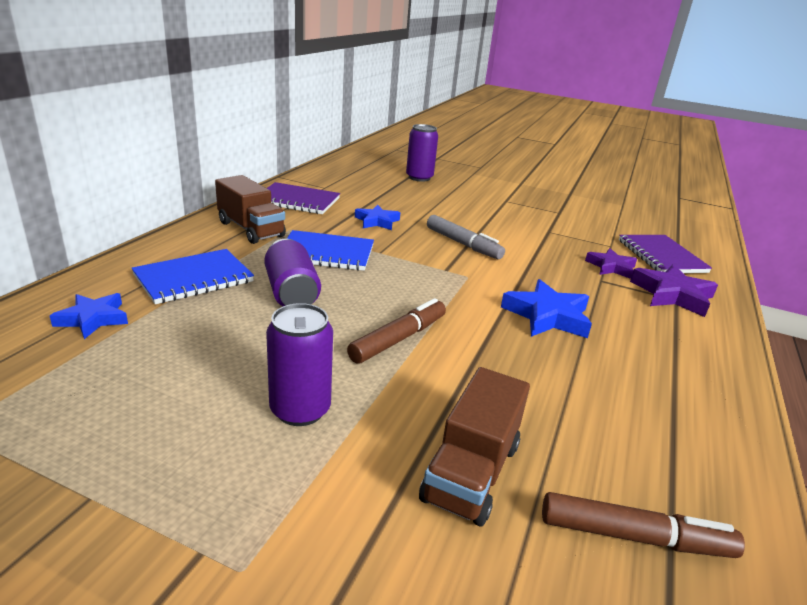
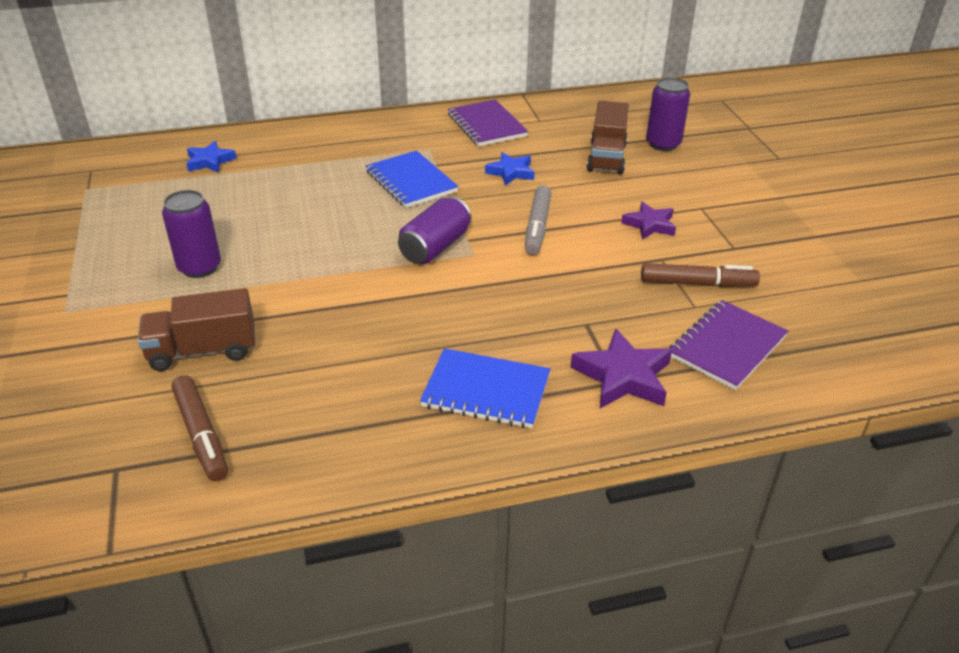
camera: 55 degrees right, 10 degrees up
blue notebook [131,249,254,304] -> blue notebook moved to [420,348,550,428]
brown truck [215,175,286,244] -> brown truck moved to [587,101,629,174]
purple can [264,239,321,306] -> purple can moved to [398,196,471,264]
brown marker [347,298,446,364] -> brown marker moved to [641,263,760,287]
blue star [501,279,592,338] -> none
purple star [585,248,637,279] -> purple star moved to [621,201,676,240]

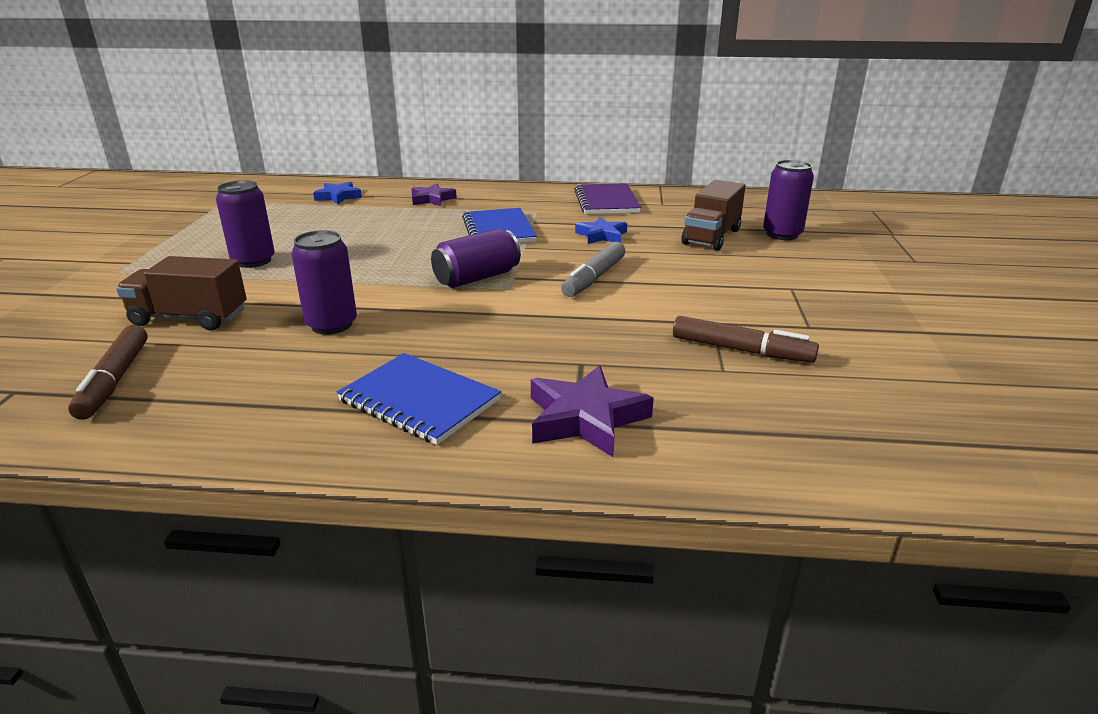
camera: 20 degrees right, 10 degrees down
purple star [621,201,676,240] -> purple star moved to [411,184,457,206]
purple notebook [670,300,788,390] -> none
none -> purple can [291,230,357,334]

